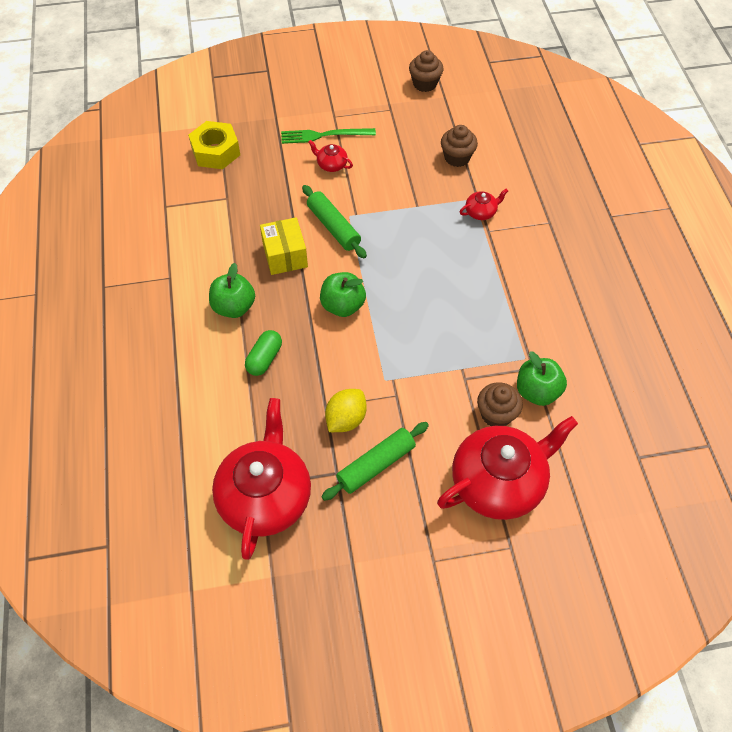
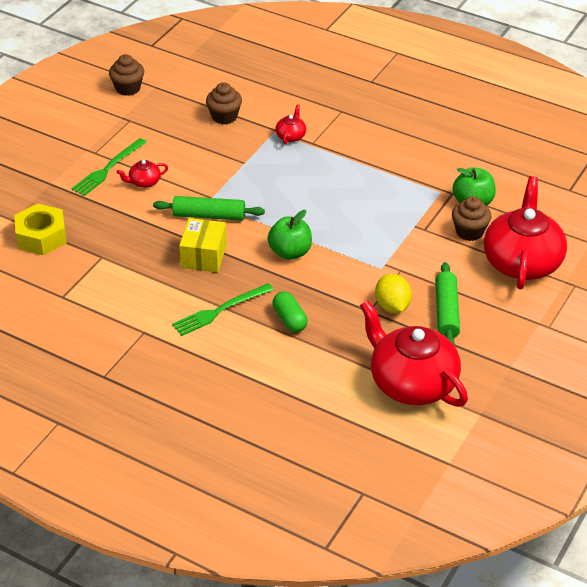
camera: 50 degrees left, 15 degrees down
green apple [209,263,255,318] -> green fork [172,283,274,336]
yellow box [260,217,308,275] -> yellow box turned 75 degrees clockwise [179,218,227,272]

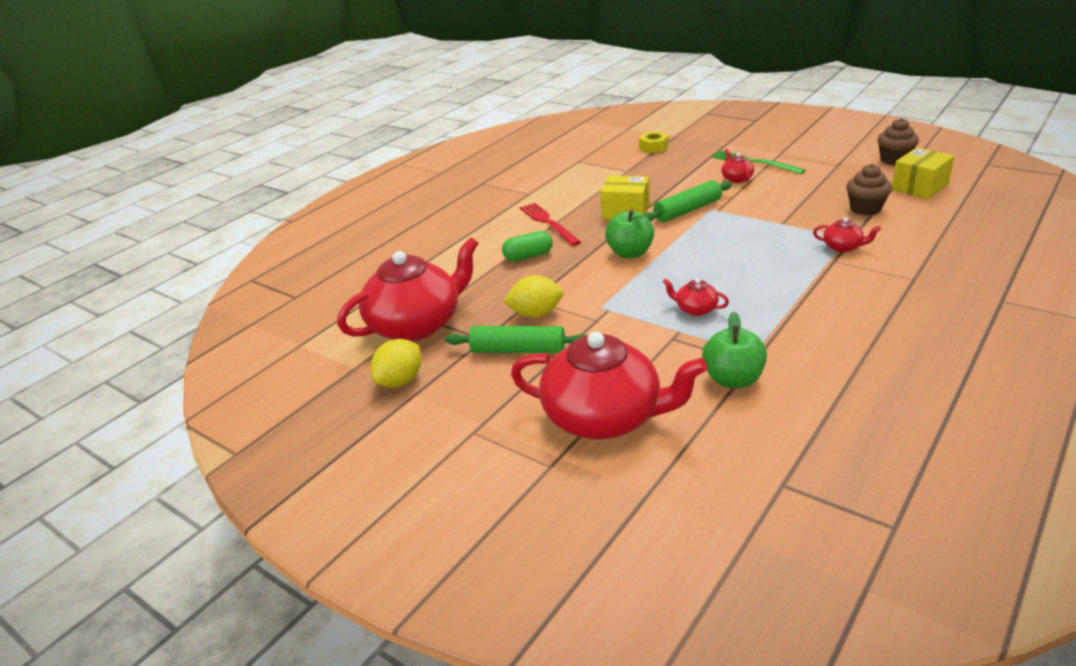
camera: 100 degrees right, 10 degrees down
yellow nut [14,203,67,255] -> yellow nut [639,131,669,153], size x0.63
green rolling pin [153,196,265,221] -> green rolling pin turned 45 degrees clockwise [644,180,732,222]
green fork [172,283,274,336] -> red fork [520,203,581,246]
brown cupcake [452,196,492,241] -> none
none -> yellow lemon [371,339,421,387]
none -> red teapot [662,278,729,316]
none -> yellow box [892,147,955,199]

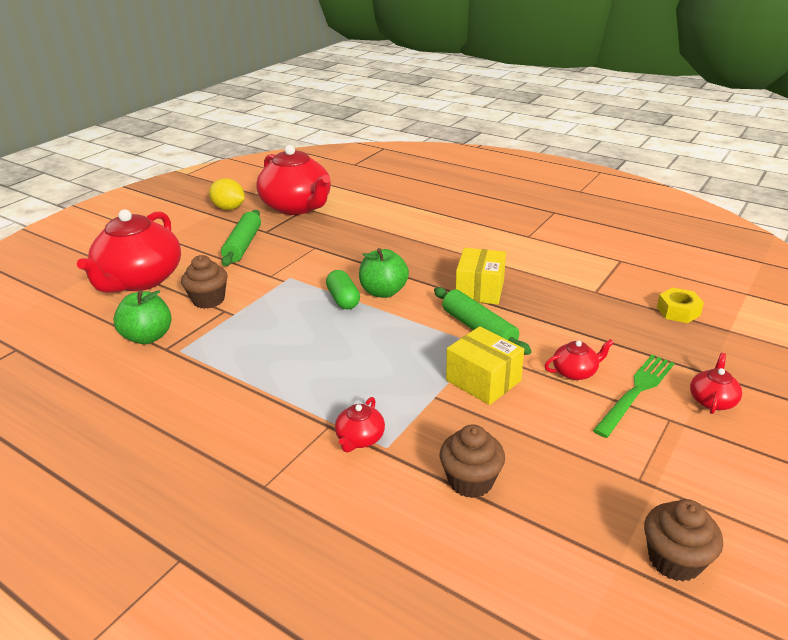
camera: 85 degrees right, 0 degrees up
green capsule [502,231,553,261] -> green capsule moved to [326,270,360,309]
yellow lemon [503,275,563,318] -> none
red fork [520,203,581,246] -> none
red teapot [662,278,729,316] -> red teapot moved to [690,353,742,414]
yellow box [892,147,955,199] -> yellow box moved to [446,326,524,405]
none -> brown cupcake [181,255,228,309]

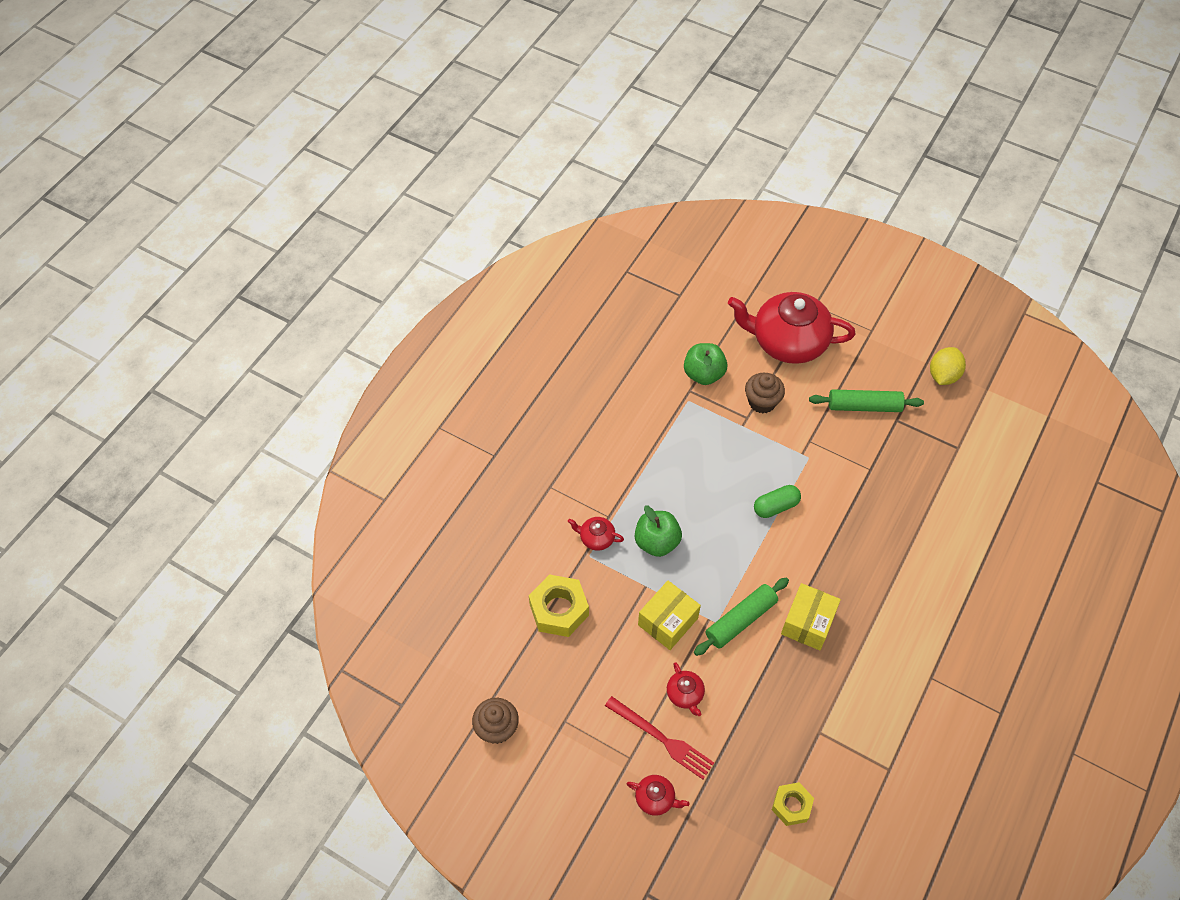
camera: 85 degrees right, 25 degrees up
red teapot [256,145,331,215] -> none
green apple [359,248,409,298] -> green apple moved to [635,506,682,557]
brown cupcake [440,424,505,498] -> yellow nut [529,574,589,637]
yellow box [456,248,506,305] -> yellow box turned 75 degrees counterclockwise [781,583,841,650]
green fork [593,355,674,438] -> red fork [605,696,714,779]

